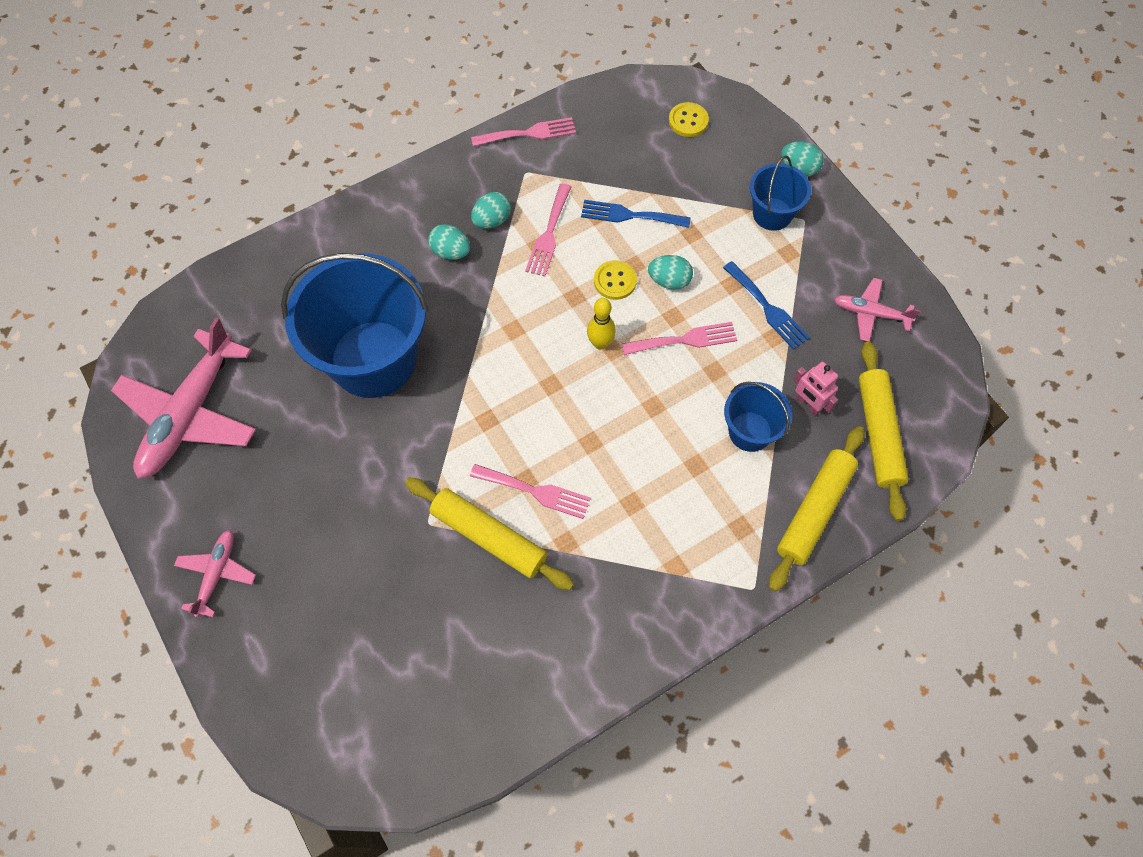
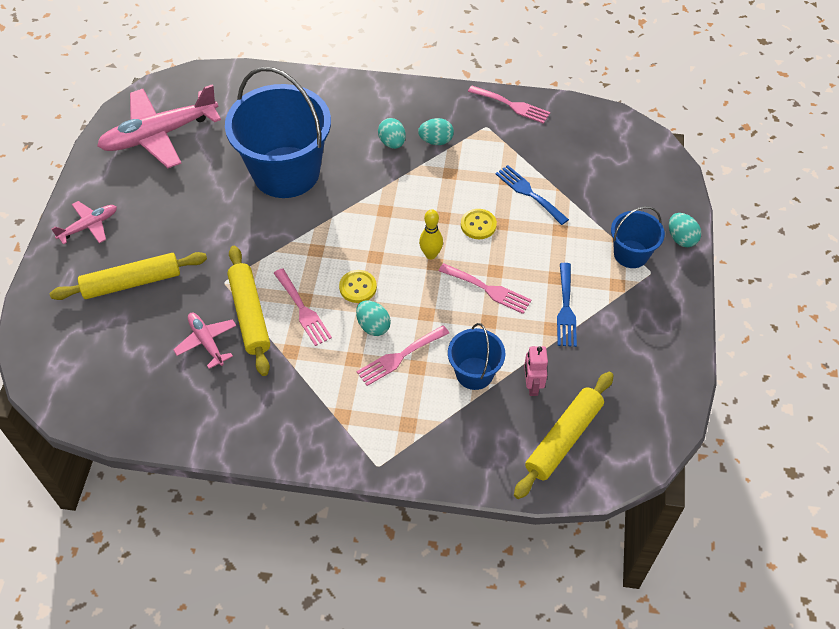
camera: 40 degrees right, 10 degrees down
pink fork [525,183,571,276] -> pink fork moved to [357,325,449,386]
turquoise egg [648,255,693,290] -> turquoise egg moved to [356,300,391,336]
yellow button [669,102,709,137] -> yellow button moved to [339,270,377,303]
yellow rolling pin [769,426,865,592] -> yellow rolling pin moved to [50,252,207,300]
pink plane [834,278,921,341] -> pink plane moved to [173,313,236,369]

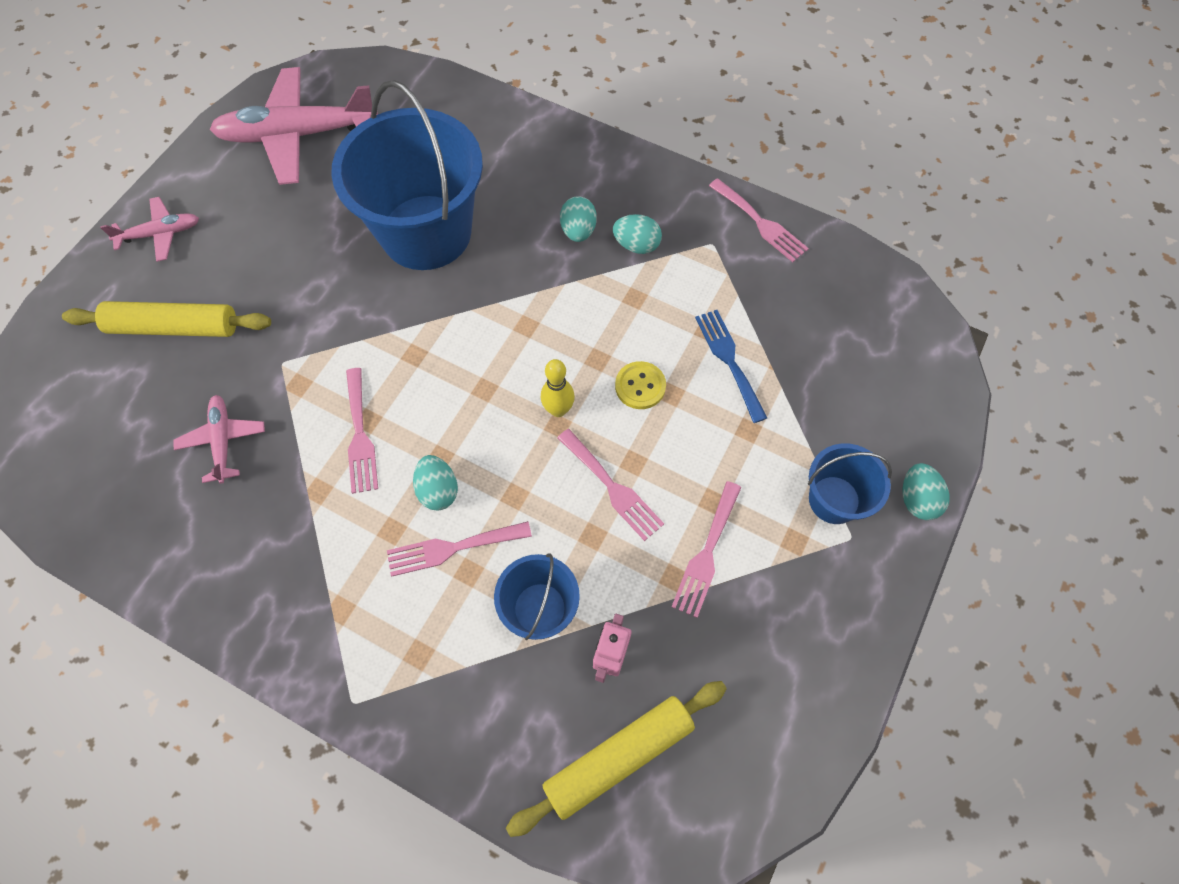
camera: 20 degrees right, 10 degrees up
yellow rolling pin [227,246,270,376] -> none
yellow button [339,270,377,303] -> none
blue fork [557,263,577,347] -> pink fork [671,481,742,618]

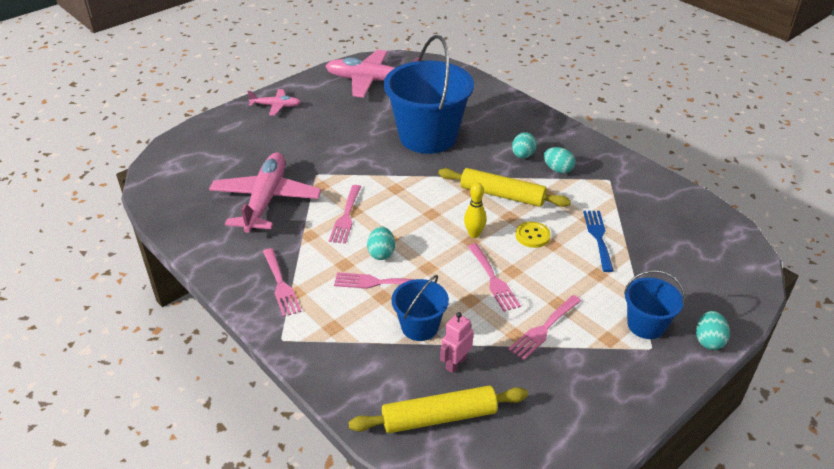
camera: 20 degrees right, 25 degrees down
yellow rolling pin [62,301,271,337] -> yellow rolling pin moved to [438,168,571,207]
pink plane [173,395,265,484] -> pink plane [209,152,321,233], size x1.99
pink fork [709,178,809,262] -> pink fork moved to [263,248,302,317]

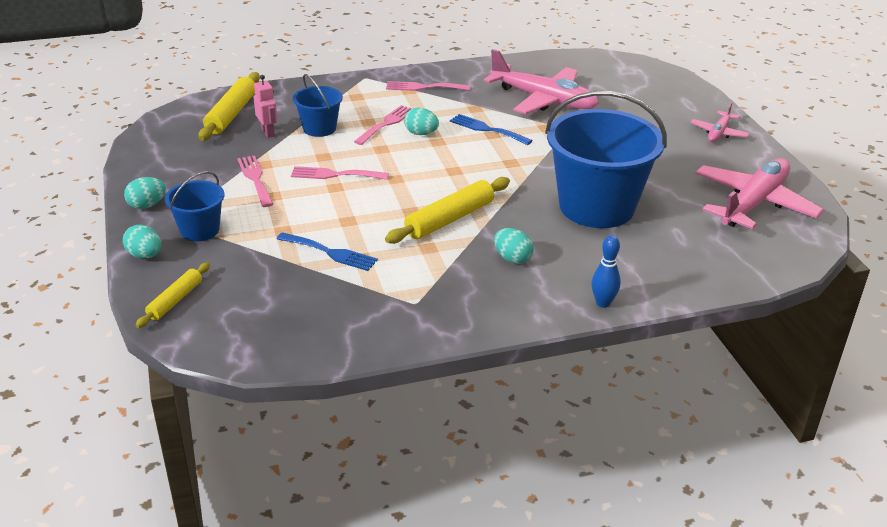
camera: 115 degrees right, 5 degrees down
pink fork [329,185,361,244] -> blue fork [450,114,533,145]
yellow bowling pin [464,183,487,238] -> none
yellow button [516,222,551,248] -> none
turquoise egg [544,147,575,174] -> turquoise egg moved to [124,177,166,209]
none -> yellow rolling pin [136,262,210,328]
none -> blue bowling pin [591,235,621,308]

